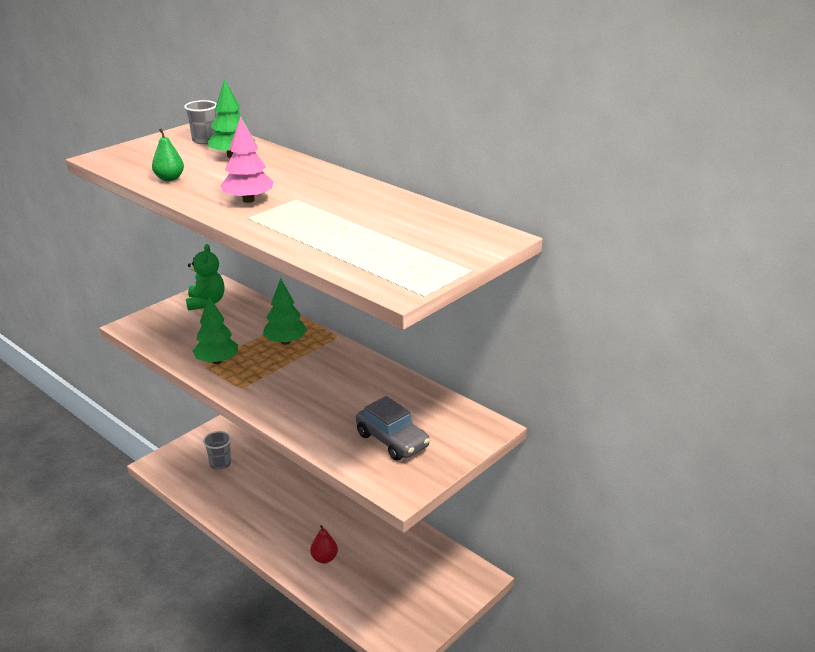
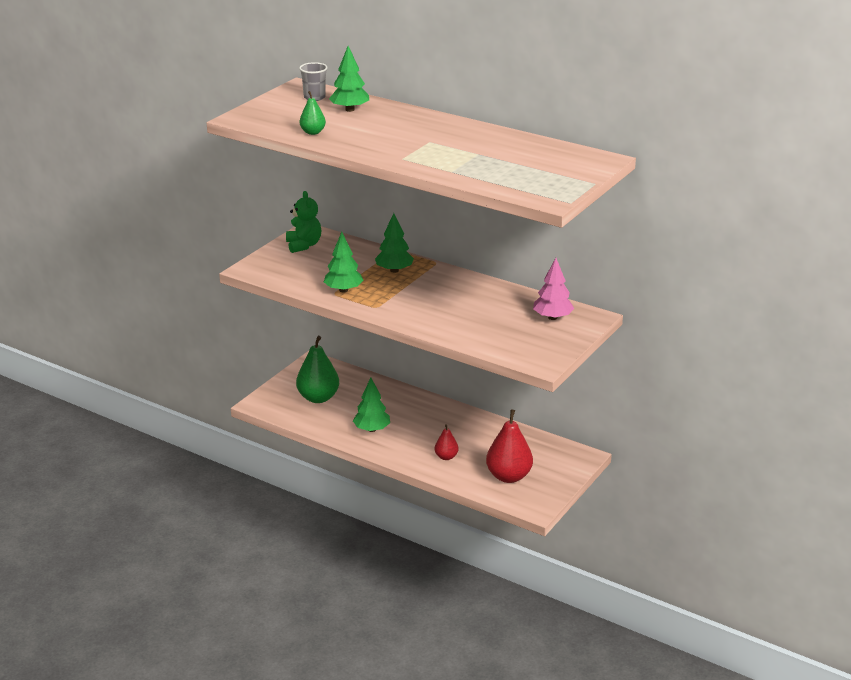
camera: 10 degrees left, 0 degrees up
grey cup [203,431,231,470] -> green pear [296,336,339,403]
pink tree [220,116,274,203] -> pink tree moved to [533,258,574,320]
grey car [356,396,430,461] -> none
none -> green tree [353,378,390,432]
none -> red pear [486,410,533,483]

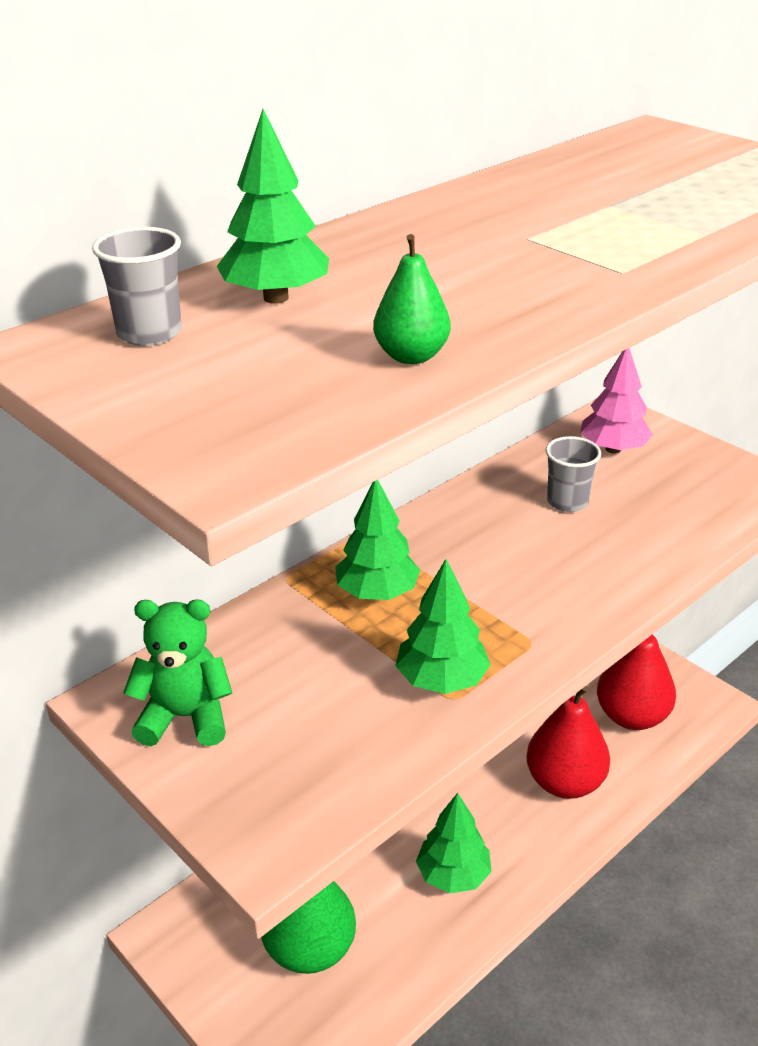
camera: 75 degrees left, 5 degrees up
red pear [434,424,459,460] -> red pear [526,685,610,799], size x1.90
none -> grey cup [545,436,601,512]

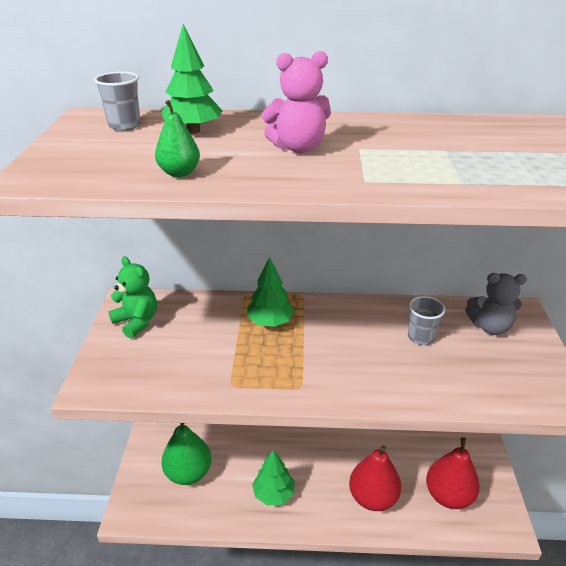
camera: 45 degrees right, 0 degrees up
green tree [396,559,491,694] -> none
pink tree [580,348,653,454] -> grey teddy bear [465,273,527,335]
none -> pink teddy bear [262,51,331,153]

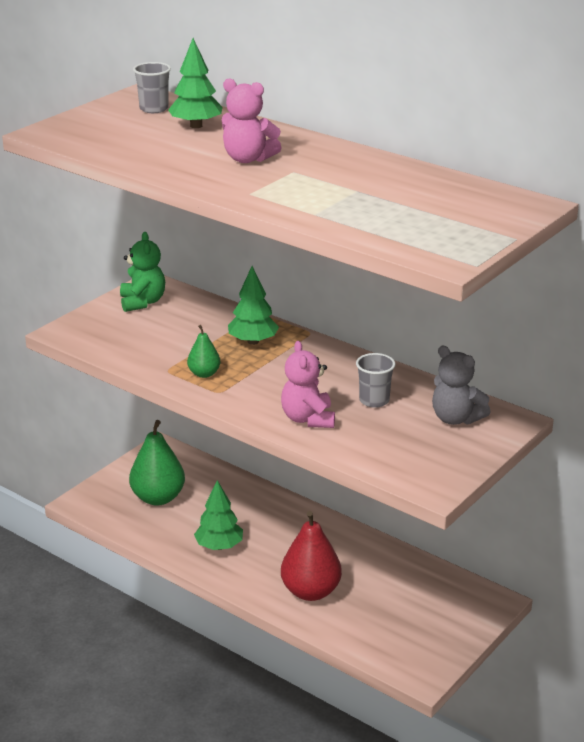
camera: 35 degrees right, 5 degrees down
green pear [155,100,200,177] -> green pear moved to [187,325,221,378]
red pear [426,437,480,509] -> none
none -> pink teddy bear [281,341,335,428]

